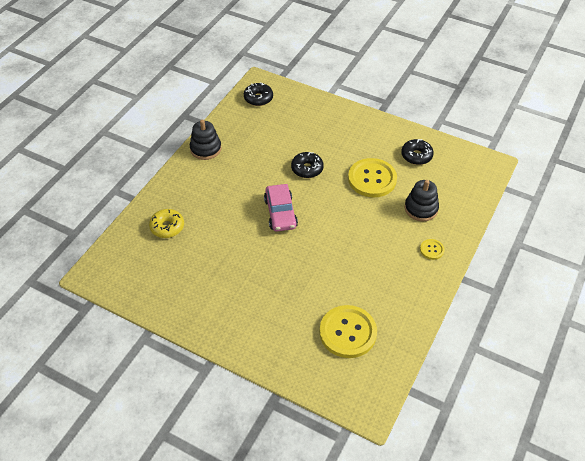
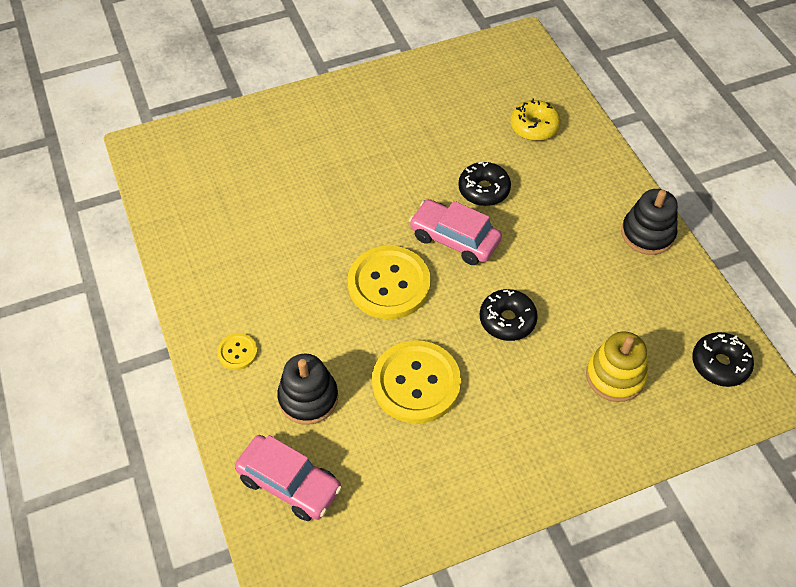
camera: 130 degrees right, 5 degrees up
yellow button [319,305,377,358] -> yellow button moved to [348,246,431,319]
black donut [401,139,434,165] -> black donut moved to [458,162,511,206]
none -> pink car [235,435,342,521]
none -> yellow stacking toy [586,331,648,402]

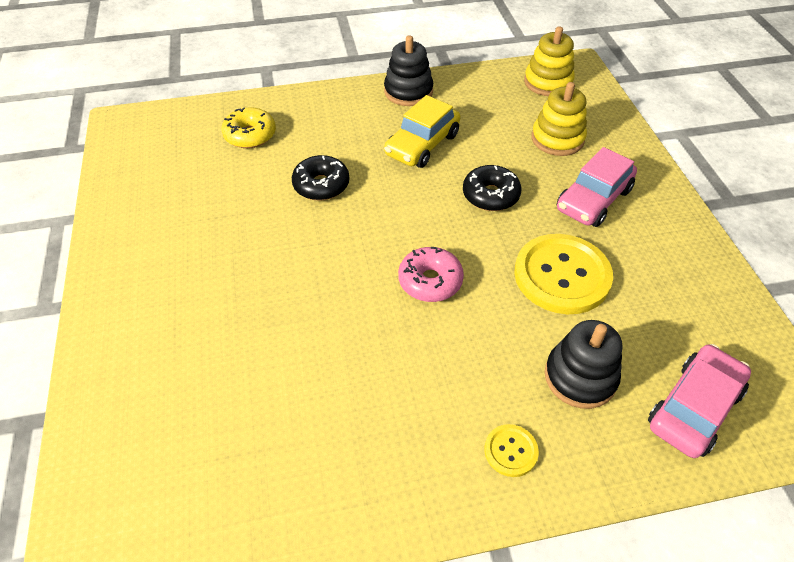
camera: 80 degrees left, 5 degrees down
yellow button [348,246,431,319] -> pink donut [398,247,464,302]
pink car [409,199,502,265] -> pink car moved to [557,147,637,227]
black donut [692,332,754,387] -> yellow stacking toy [524,26,575,96]
none -> yellow car [384,95,460,168]

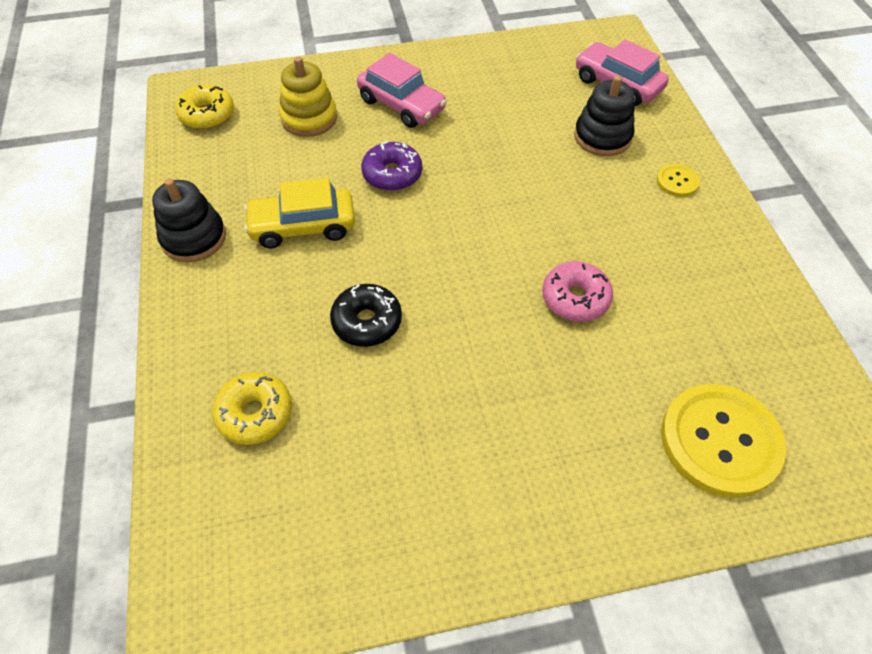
camera: 90 degrees left, 5 degrees up
yellow car [384,95,460,168] -> yellow car turned 135 degrees clockwise [244,178,355,248]
pink donut [398,247,464,302] -> pink donut moved to [542,261,613,322]
black donut [463,165,522,211] -> purple donut [361,141,422,191]
yellow button [514,234,613,314] -> yellow button moved to [661,384,786,498]
yellow stacking toy [524,26,575,96] -> yellow donut [175,85,234,130]

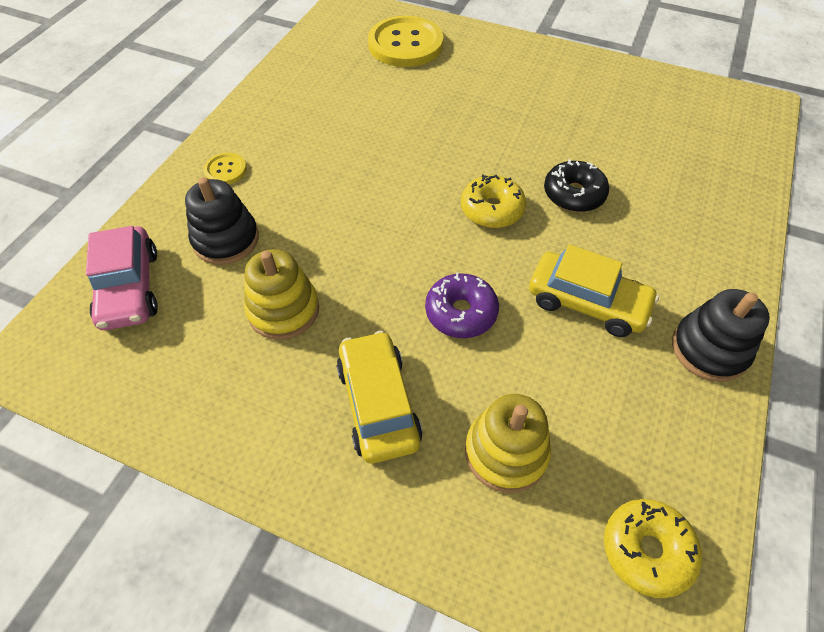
camera: 145 degrees left, 0 degrees up
yellow donut [212,372,292,445] -> yellow donut moved to [461,174,526,228]
pink car [357,53,447,128] -> yellow car [336,331,423,463]
pink donut [542,261,613,322] -> none
none -> yellow stacking toy [244,249,319,340]

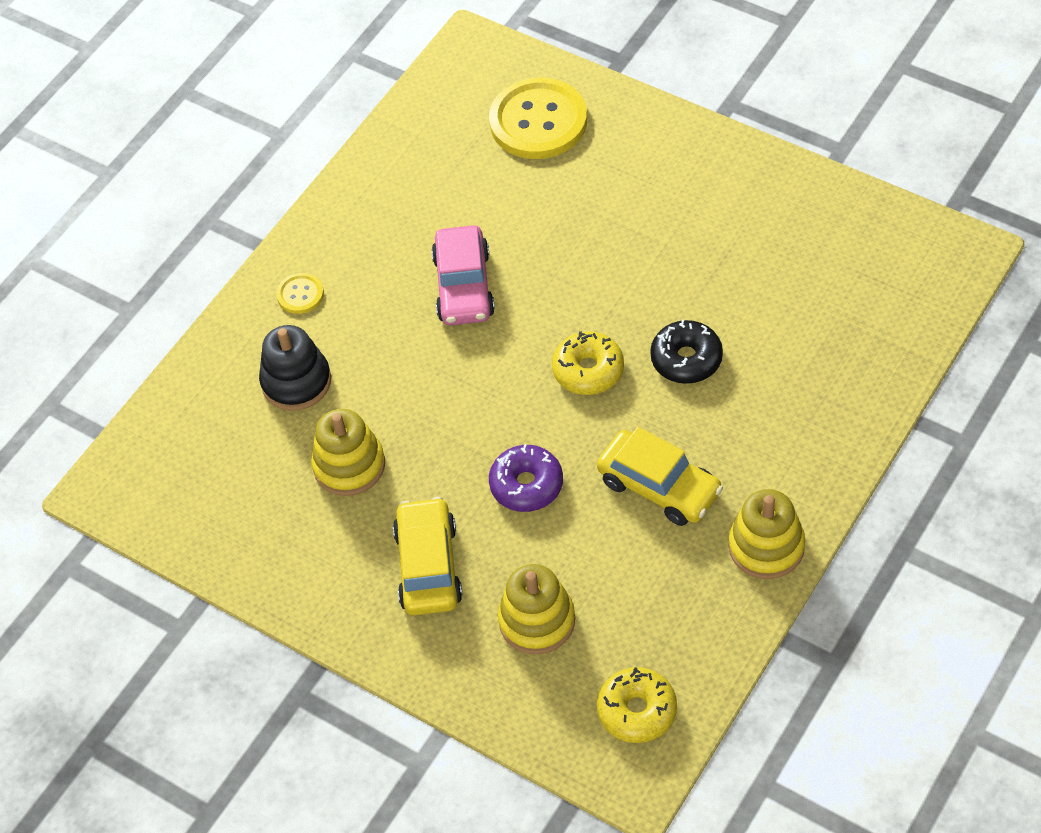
camera: 15 degrees right, 0 degrees up
pink car [86,226,158,330] -> pink car moved to [431,225,495,325]
black stacking toy [672,289,770,382] -> yellow stacking toy [729,489,805,579]

